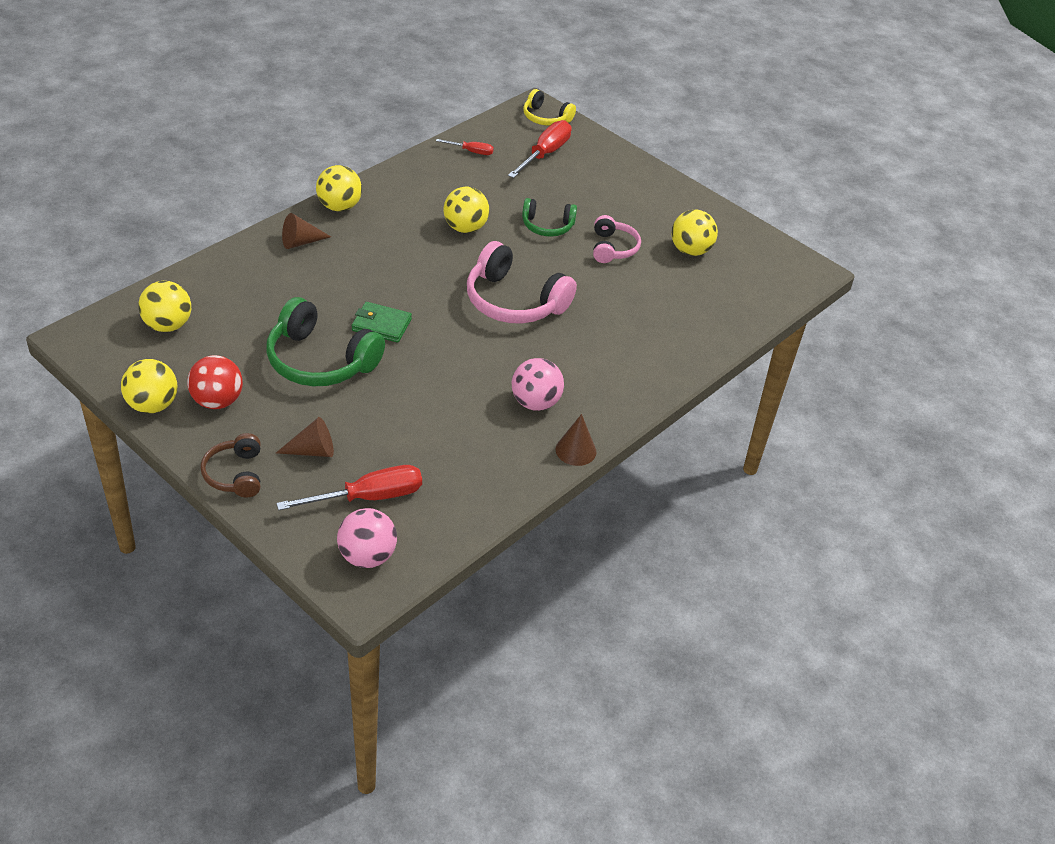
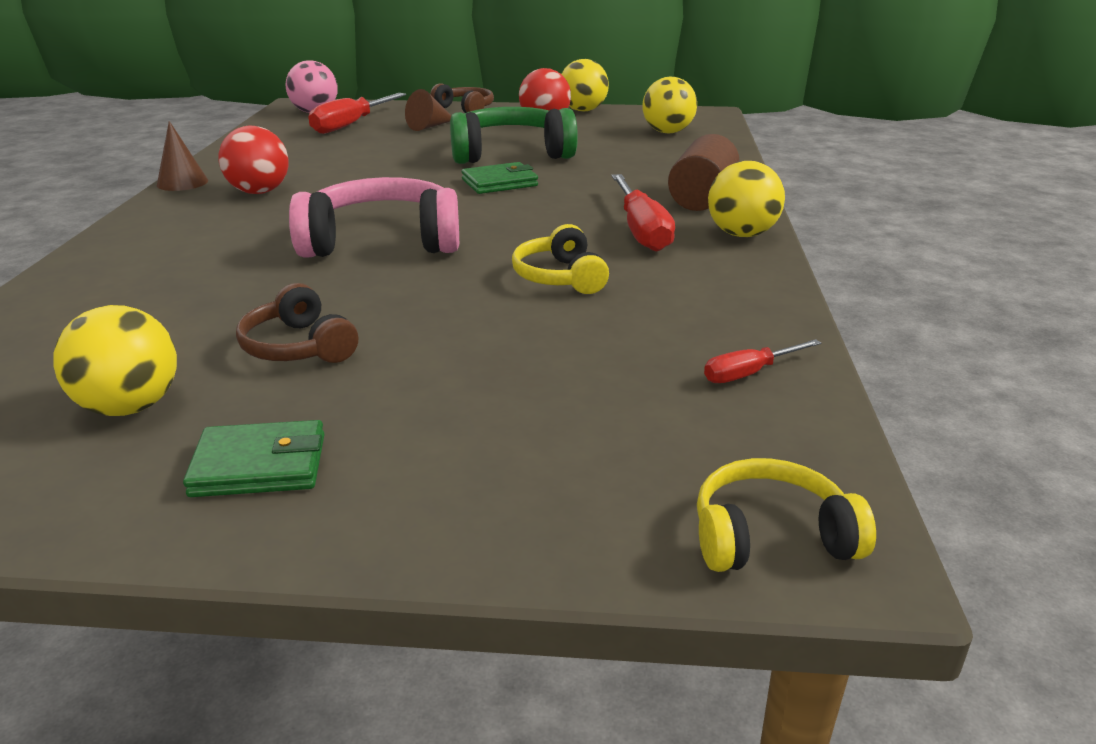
camera: 145 degrees right, 15 degrees down
brown cone [282,213,331,249] -> brown cylinder [668,134,740,211]
yellow ball [443,187,489,233] -> yellow headphones [512,224,609,294]
red screwdriver [508,120,571,178] -> red screwdriver moved to [612,174,675,252]
pink ball [512,358,564,411] -> red ball [219,126,288,194]
green headphones [522,198,577,237] -> none
pink headphones [593,215,641,263] -> brown headphones [236,283,358,363]
none -> green wallet [183,420,325,497]

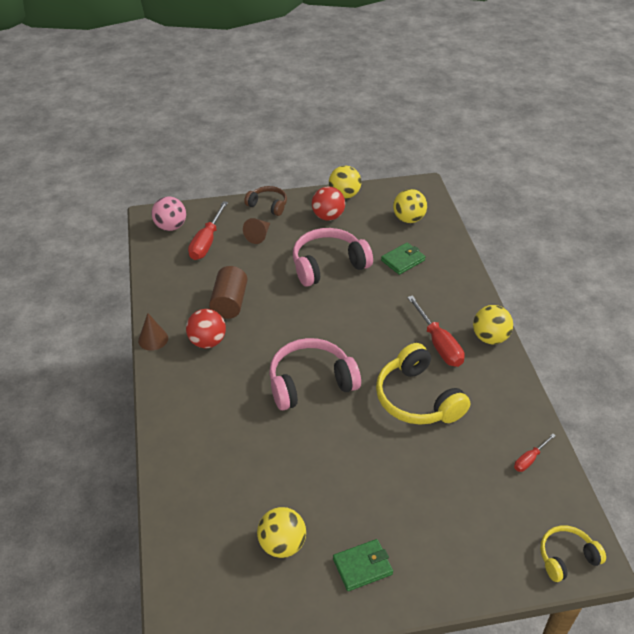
camera: 15 degrees left, 15 degrees up
brown headphones [236,283,358,363] -> none
green headphones [450,107,578,164] -> pink headphones [293,228,373,287]
green wallet [462,162,538,194] -> green wallet moved to [381,243,426,275]
yellow headphones [512,224,609,294] -> yellow headphones [376,343,470,425], size x1.75
brown cylinder [668,134,740,211] -> brown cylinder moved to [209,266,247,319]

